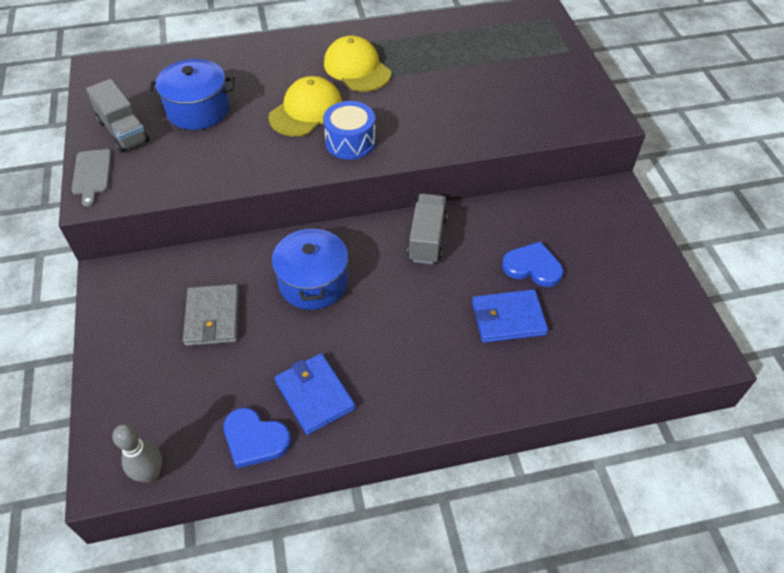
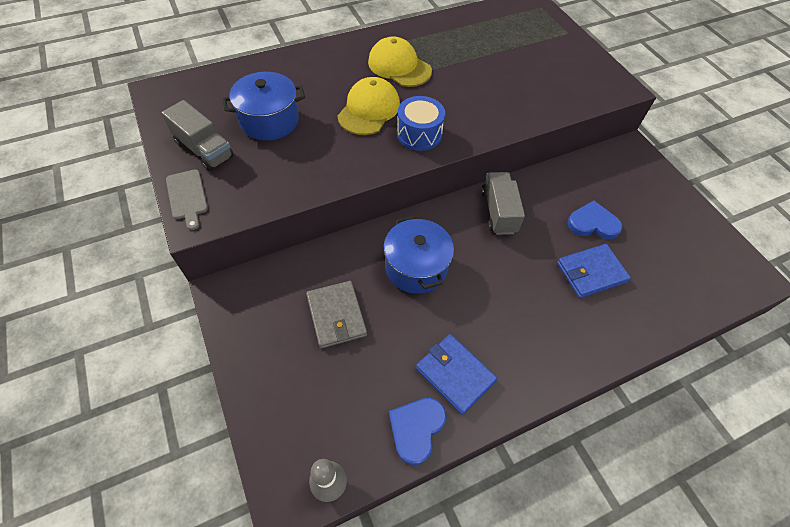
camera: 15 degrees left, 5 degrees up
blue heart [224,408,291,469] -> blue heart turned 105 degrees clockwise [389,398,447,465]

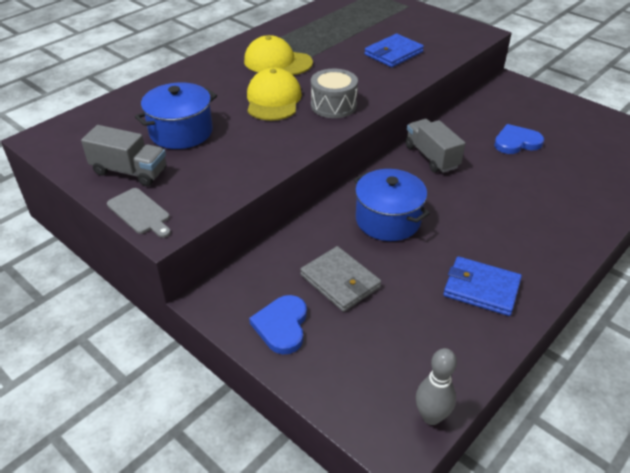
camera: 20 degrees left, 15 degrees down
blue heart [389,398,447,465] -> blue heart moved to [249,295,307,354]
blue drum [397,96,445,151] -> grey drum [311,69,358,118]
blue wallet [557,244,631,298] -> blue wallet moved to [364,34,424,67]

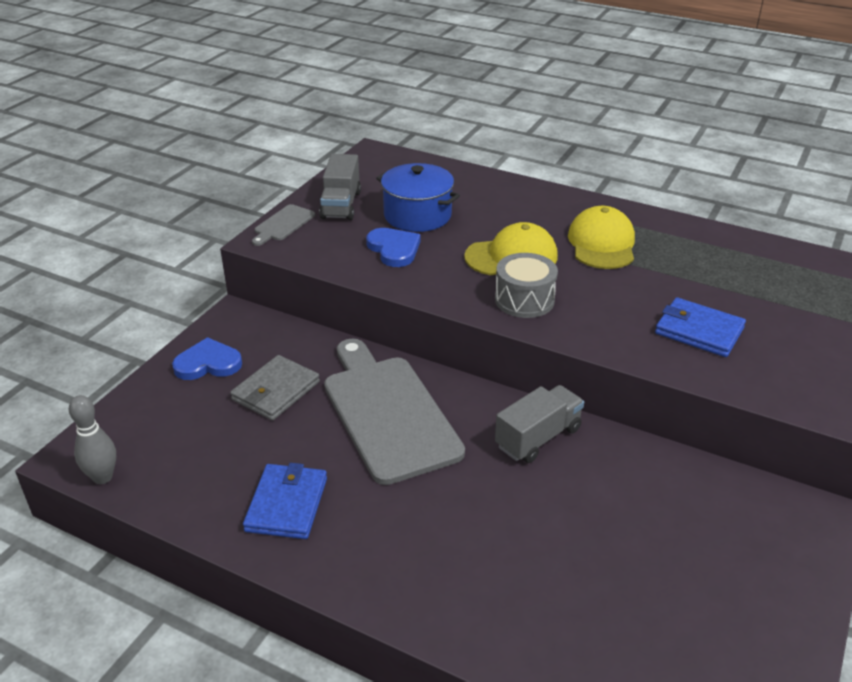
camera: 75 degrees right, 5 degrees down
blue pot [354,169,430,241] -> grey cutting board [324,338,465,485]
blue heart [494,124,544,154] -> blue heart moved to [366,228,421,267]

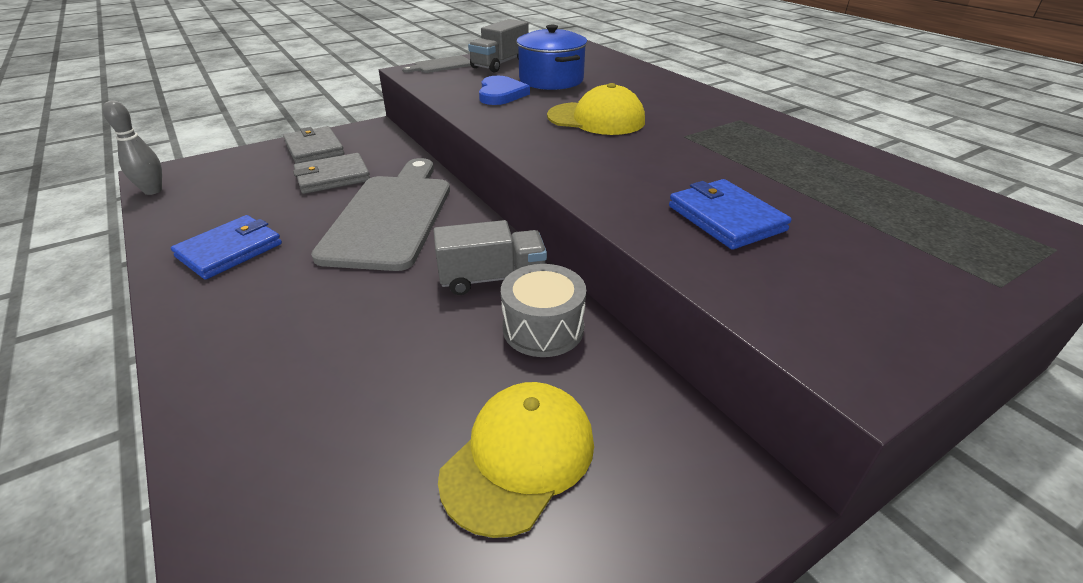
camera: 30 degrees right, 0 degrees up
blue heart [172,337,242,380] -> grey wallet [283,126,344,163]
grey drum [495,253,558,318] -> grey drum moved to [501,264,586,357]
yellow cap [568,206,635,269] -> yellow cap moved to [438,382,594,538]

